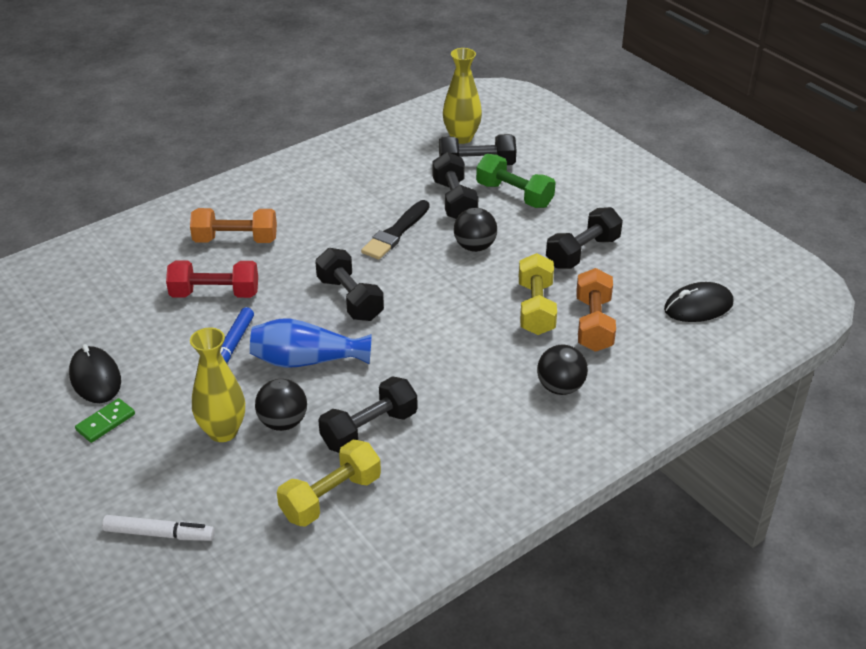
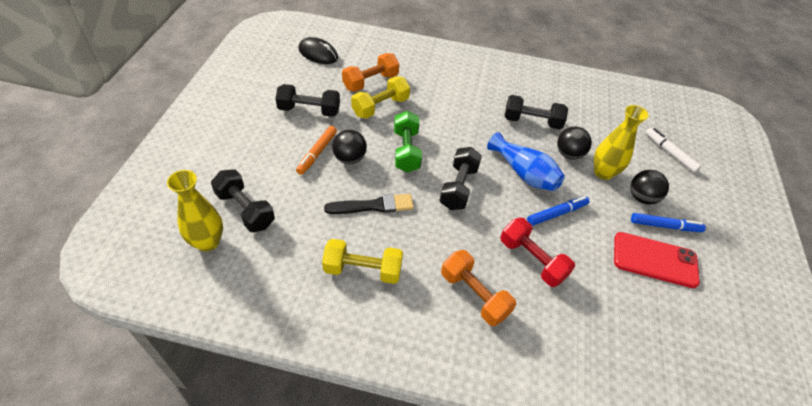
camera: 135 degrees left, 10 degrees up
black mouse [69,344,121,403] -> red phone [614,232,700,288]
green domino [75,398,135,443] -> blue marker [631,213,706,232]
yellow dumbbell [277,440,381,527] -> yellow dumbbell moved to [322,239,403,284]
black dumbbell [432,152,479,219] -> none
green dumbbell [476,154,556,208] -> green dumbbell moved to [394,111,422,173]
black ball [537,345,588,395] -> black ball moved to [630,170,669,205]
none -> orange marker [296,126,337,175]

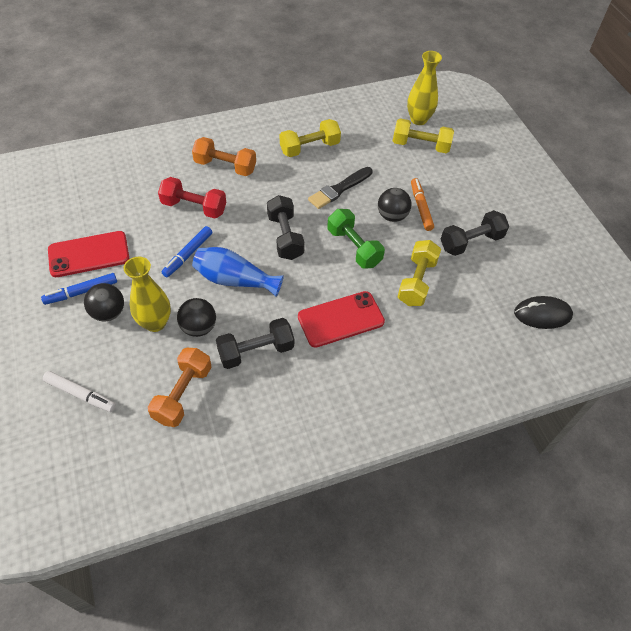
camera: 150 degrees right, 5 degrees up
black dumbbell [211,170,275,232] -> yellow dumbbell [393,118,454,153]
orange dumbbell [342,53,399,92] -> orange dumbbell moved to [148,348,212,427]
none -> red phone [298,291,385,348]

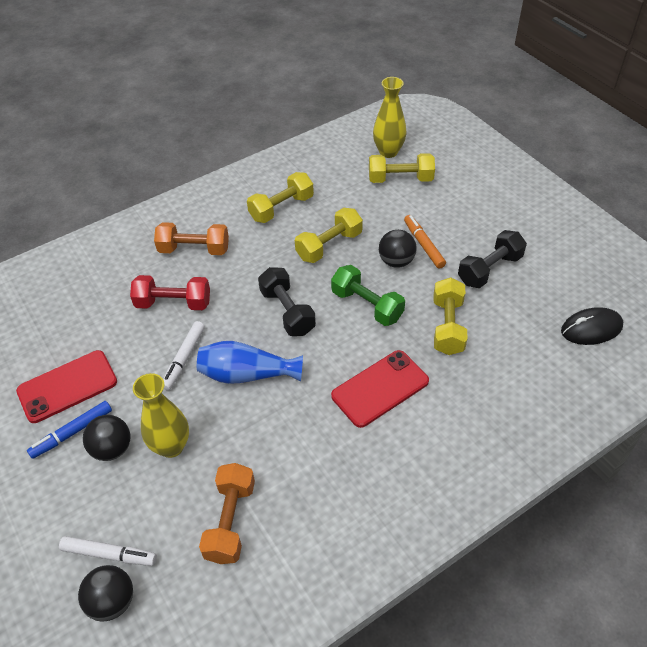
camera: 10 degrees left, 5 degrees down
blue marker [161,226,212,277] -> white marker [163,321,205,390]
black ball [177,298,216,337] -> black ball moved to [78,565,133,622]
black dumbbell [216,318,294,369] -> none
black brush [308,167,373,209] -> yellow dumbbell [295,208,363,263]

